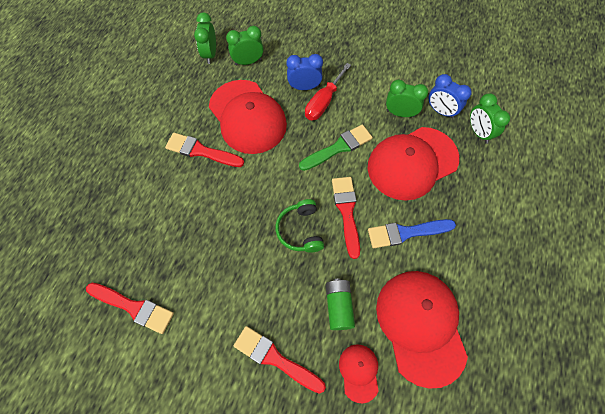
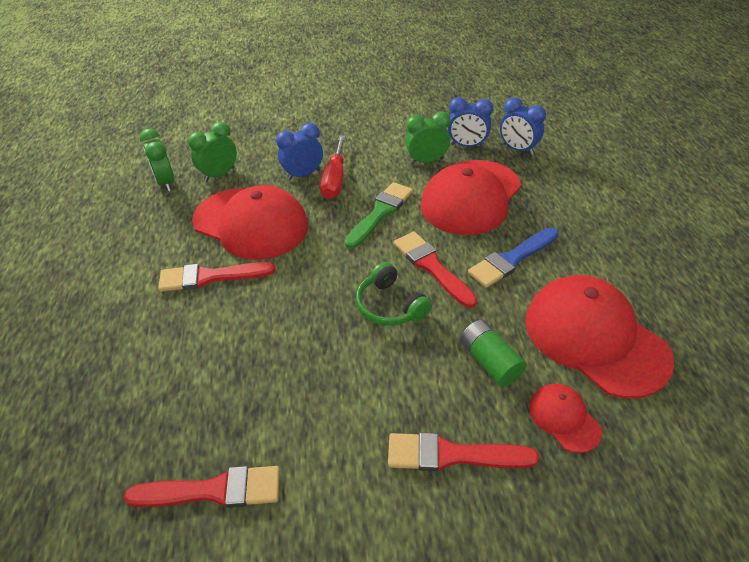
camera: 25 degrees left, 20 degrees down
green clock [470,93,510,144] -> blue clock [500,97,546,155]

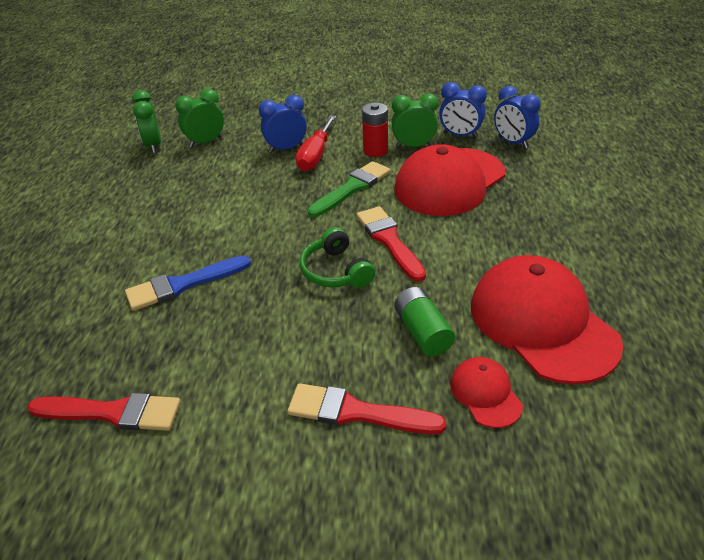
camera: 10 degrees right, 5 degrees down
red brush [158,262,275,292] -> none
red cap [192,185,308,260] -> none
blue brush [468,227,559,288] -> blue brush moved to [125,255,251,311]
none -> red battery [362,103,388,157]

